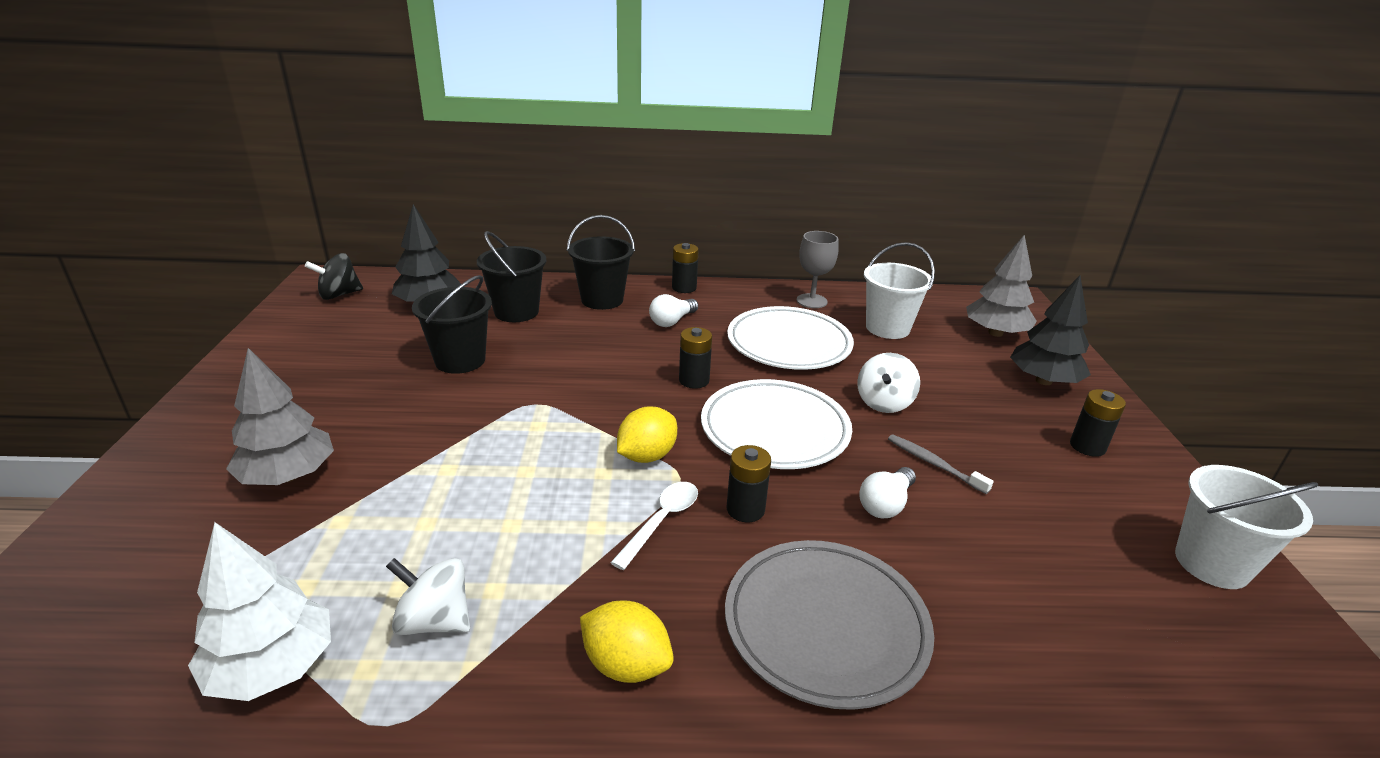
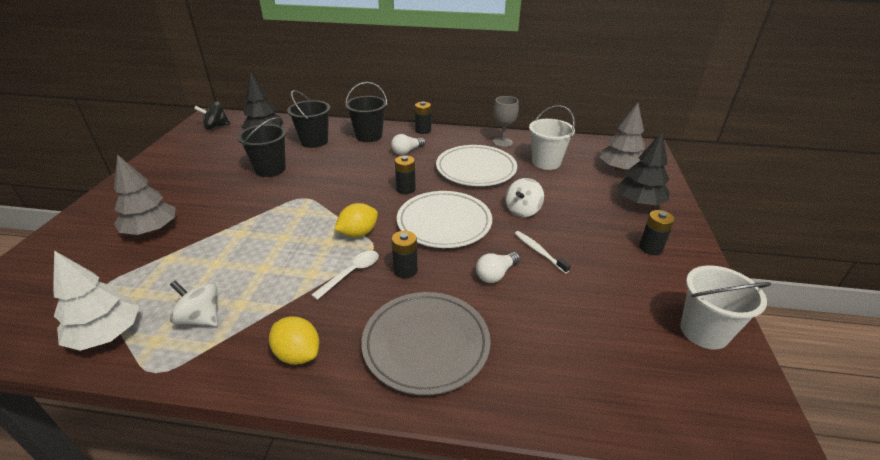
camera: 10 degrees right, 5 degrees up
grey toothbrush [888,434,994,494] -> white toothbrush [514,231,571,274]

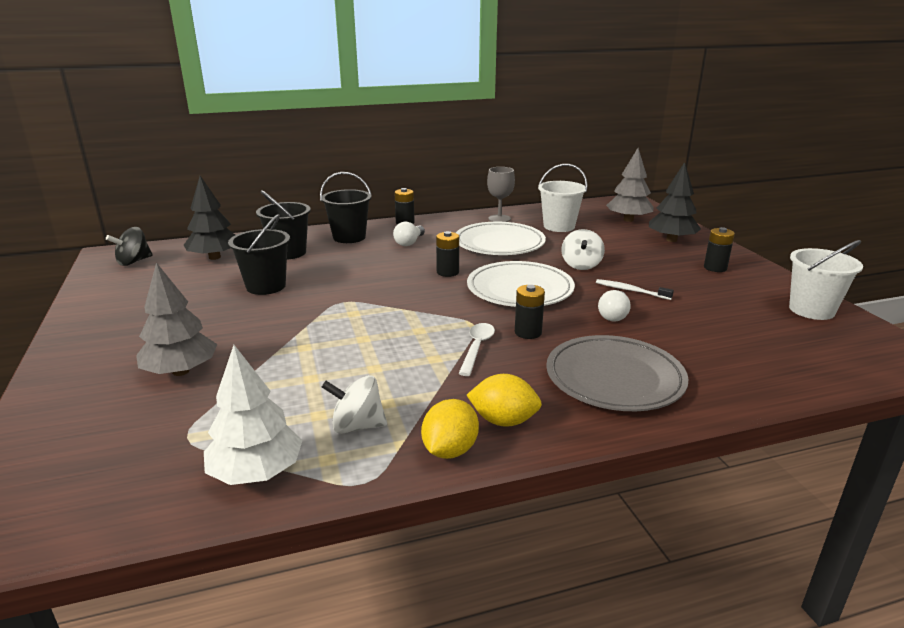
camera: 25 degrees left, 10 degrees down
yellow lemon [334,203,378,238] -> yellow lemon moved to [421,399,479,459]

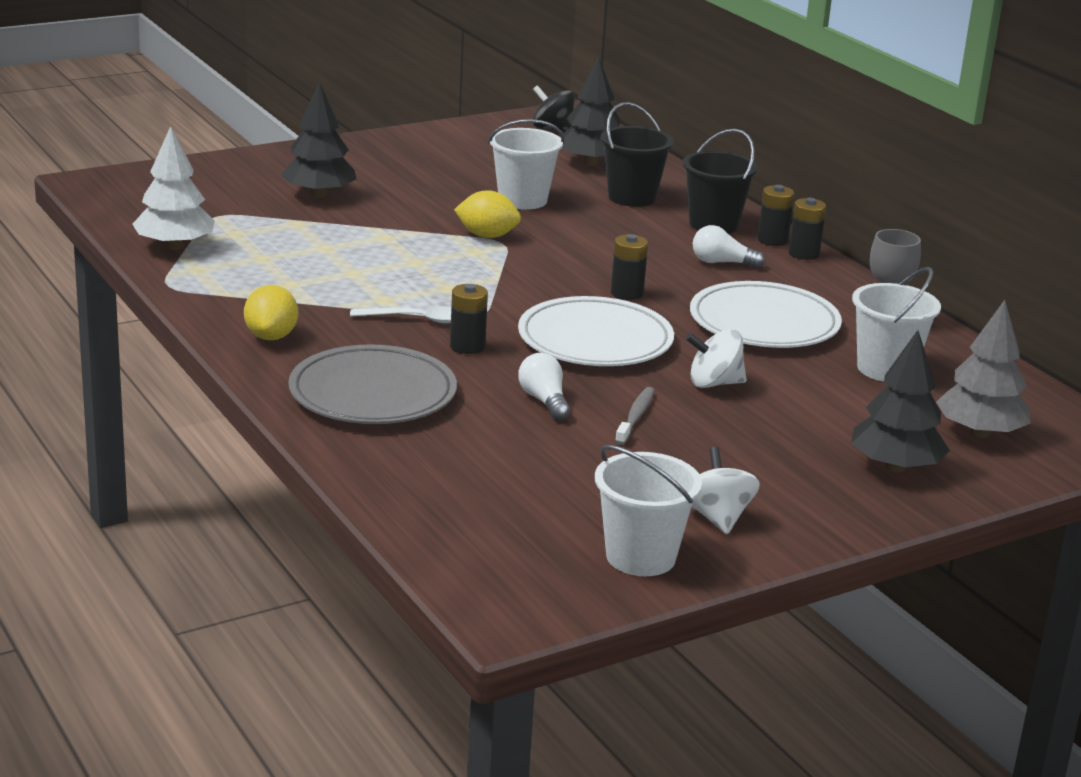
camera: 75 degrees right, 0 degrees up
grey tree [136,263,217,376] -> black tree [281,82,356,198]
black bucket [228,214,290,295] -> white bucket [488,119,564,210]
white spinning top [322,375,387,434] -> white spinning top moved to [692,447,760,534]
yellow lemon [421,399,479,459] -> yellow lemon moved to [454,190,521,238]
white toothbrush [596,279,674,300] -> grey toothbrush [615,387,655,445]
white light bulb [598,290,631,322] -> white light bulb turned 60 degrees clockwise [518,353,570,420]
black battery [704,227,735,272] -> black battery moved to [758,185,794,246]

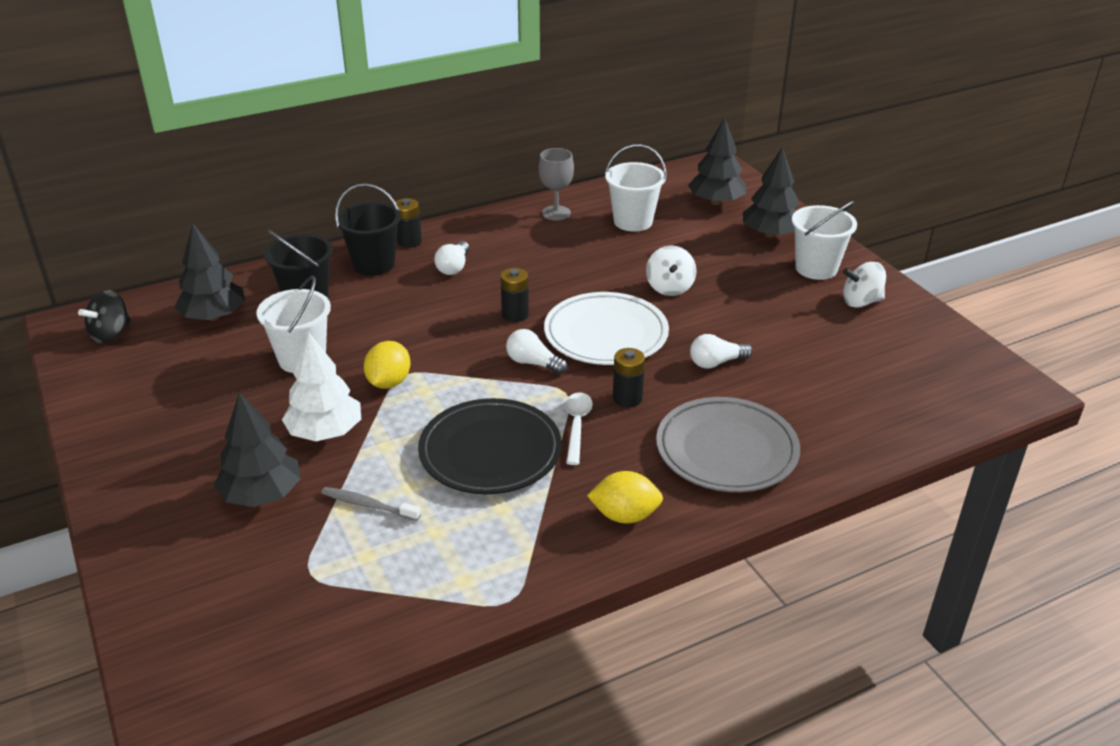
camera: 85 degrees left, 10 degrees up
white tree [132,126,215,250] -> white tree moved to [282,333,361,441]
white bucket [595,445,702,576] -> white bucket moved to [792,201,857,280]
grey toothbrush [615,387,655,445] -> grey toothbrush moved to [321,487,421,521]
white plate [690,281,842,348] -> none
black battery [789,198,826,260] -> none
grey tree [936,300,1030,438] -> black tree [688,117,746,205]
none -> black plate [418,398,562,494]
none -> white light bulb [506,329,567,374]

